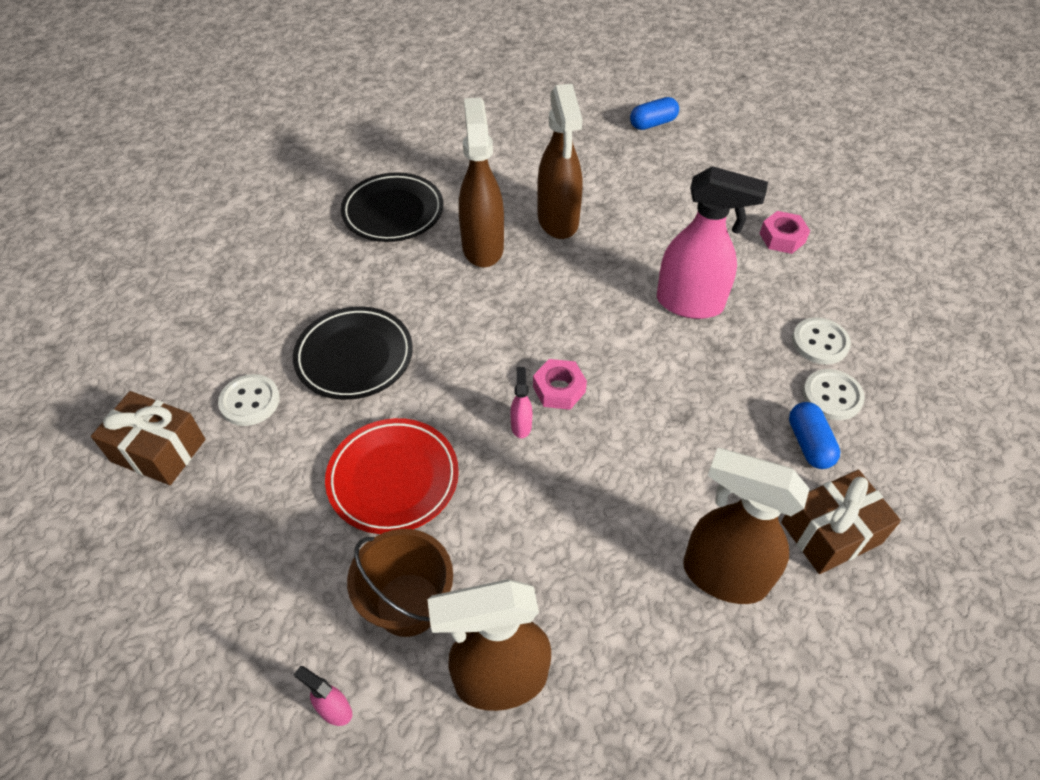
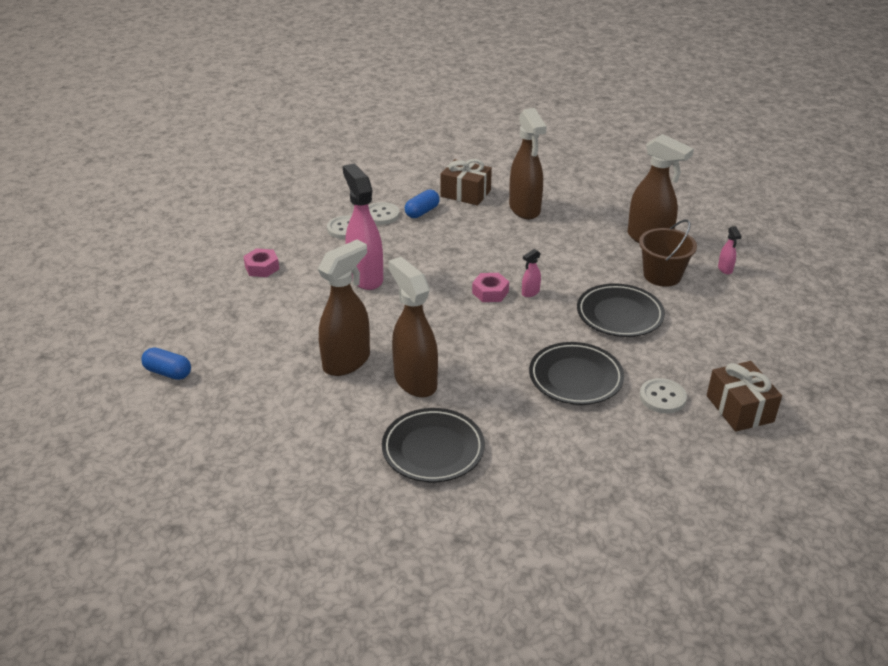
camera: 130 degrees left, 15 degrees down
red plate [325,418,459,534] -> black plate [577,283,665,337]
brown spray bottle [459,97,504,267] -> brown spray bottle turned 105 degrees clockwise [389,257,438,397]

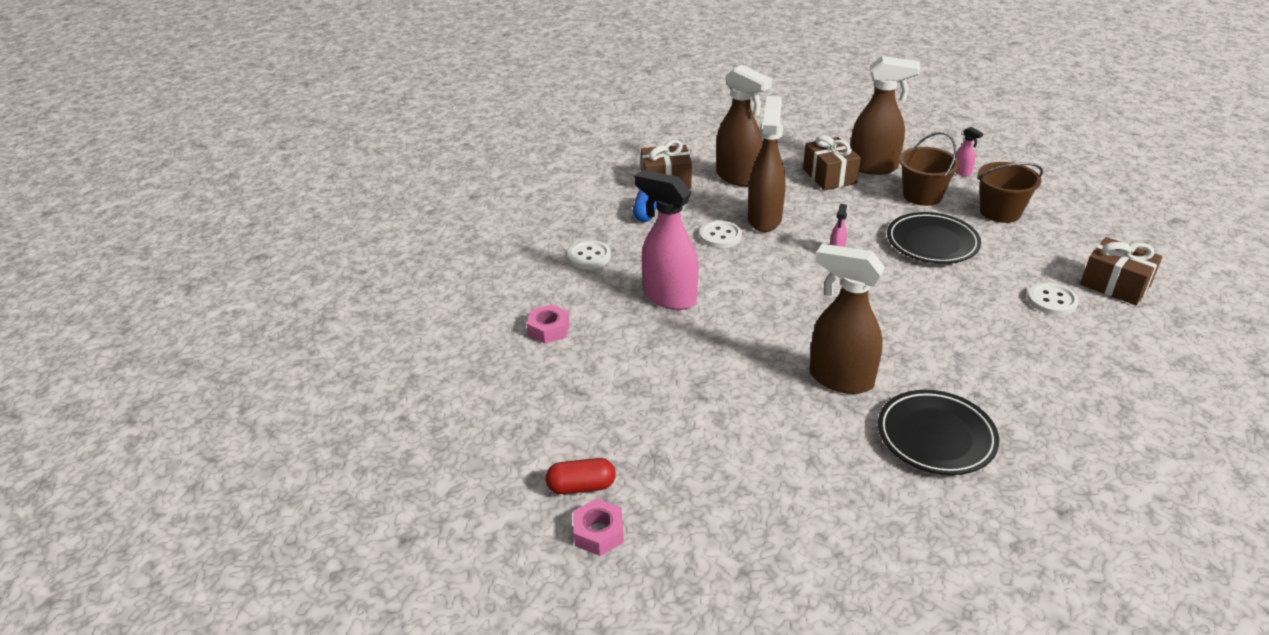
camera: 30 degrees left, 0 degrees up
blue capsule [141,347,191,380] -> red capsule [545,458,616,494]
brown spray bottle [318,240,370,376] -> brown spray bottle moved to [748,96,786,232]
white button [368,202,400,225] -> white button moved to [699,220,742,248]
pink nut [472,273,509,302] -> pink nut moved to [573,499,624,556]
black plate [529,342,624,405] -> none
none -> brown gift [803,135,861,190]
none -> brown bucket [978,162,1043,223]

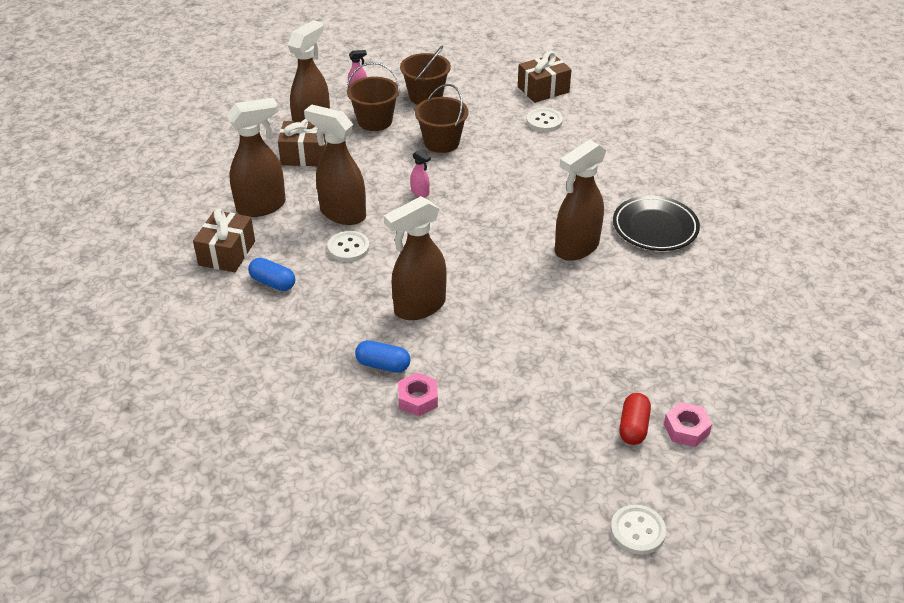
camera: 70 degrees left, 5 degrees up
white button [567,240,611,269] -> white button moved to [611,505,666,555]
pink spray bottle [634,170,698,310] -> brown spray bottle [384,196,447,320]
black plate [887,212,981,264] -> brown bucket [415,84,469,153]
none -> blue capsule [355,340,410,373]

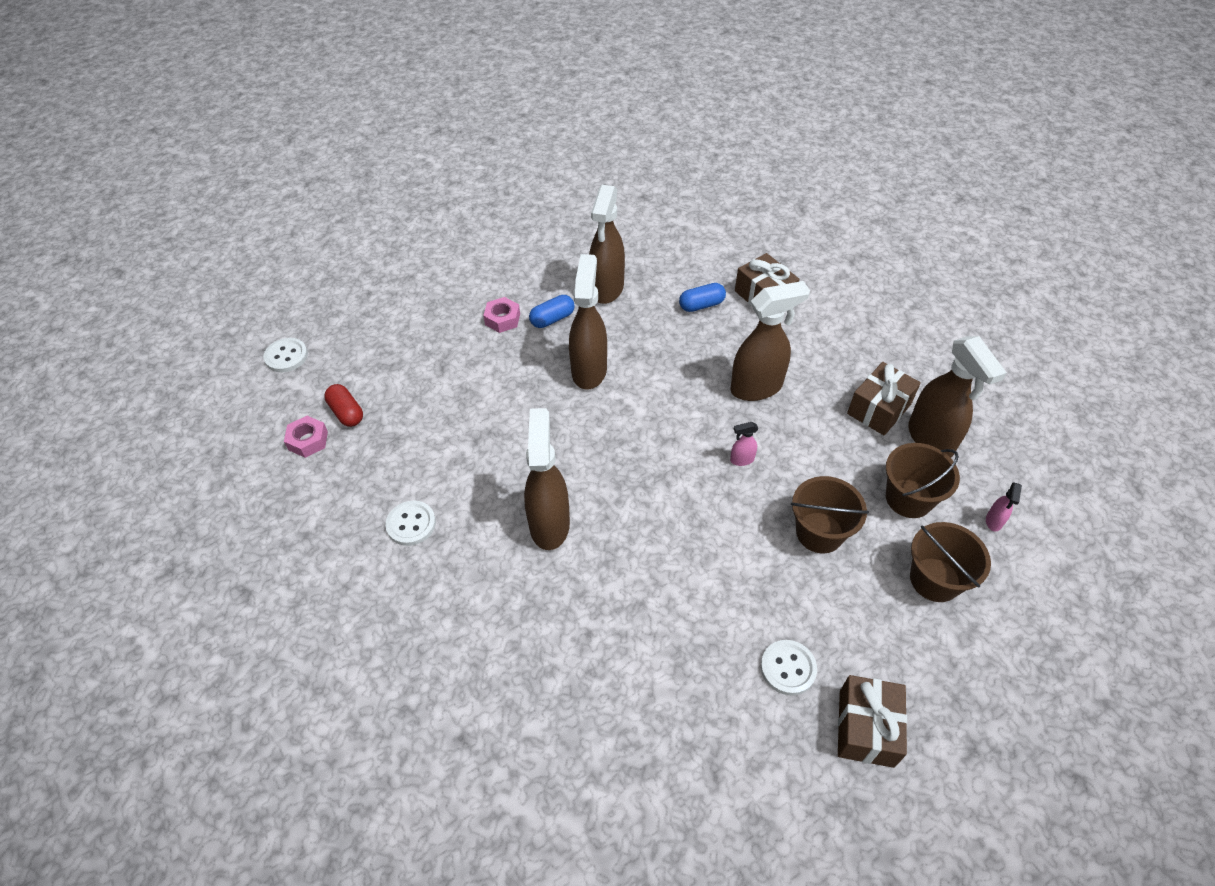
camera: 130 degrees right, 10 degrees up
brown spray bottle [226,98,286,217] -> brown spray bottle moved to [589,185,625,304]
white button [328,231,370,262] -> white button moved to [385,501,436,546]
black plate [613,196,700,251] -> none

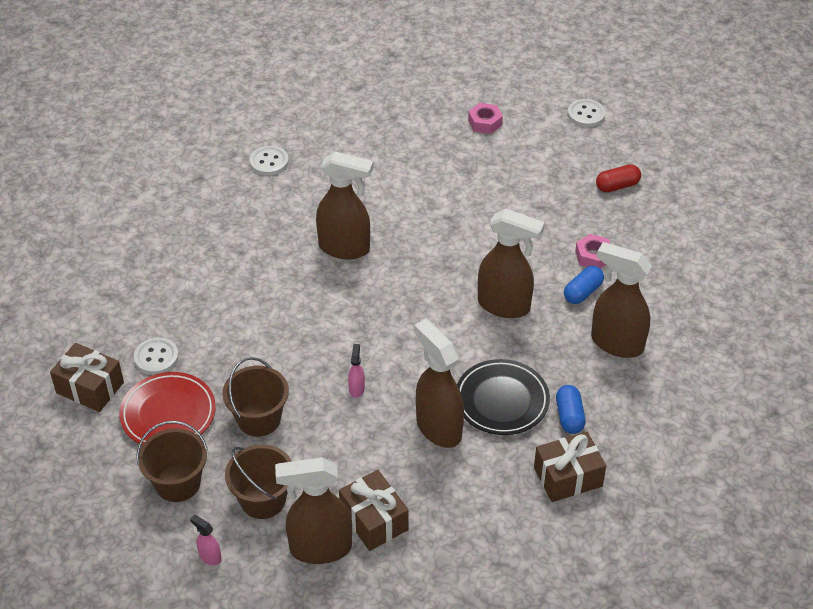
camera: 105 degrees right, 5 degrees down
red capsule [324,384,363,427] -> red capsule moved to [596,164,641,192]
white button [385,501,436,546] -> white button moved to [250,146,289,176]
blue capsule [529,295,575,328] -> blue capsule turned 60 degrees clockwise [564,266,604,304]
brown spray bottle [730,281,810,401] -> brown spray bottle turned 150 degrees clockwise [414,319,464,448]
none -> red plate [119,372,216,445]
none -> black plate [457,359,550,435]

